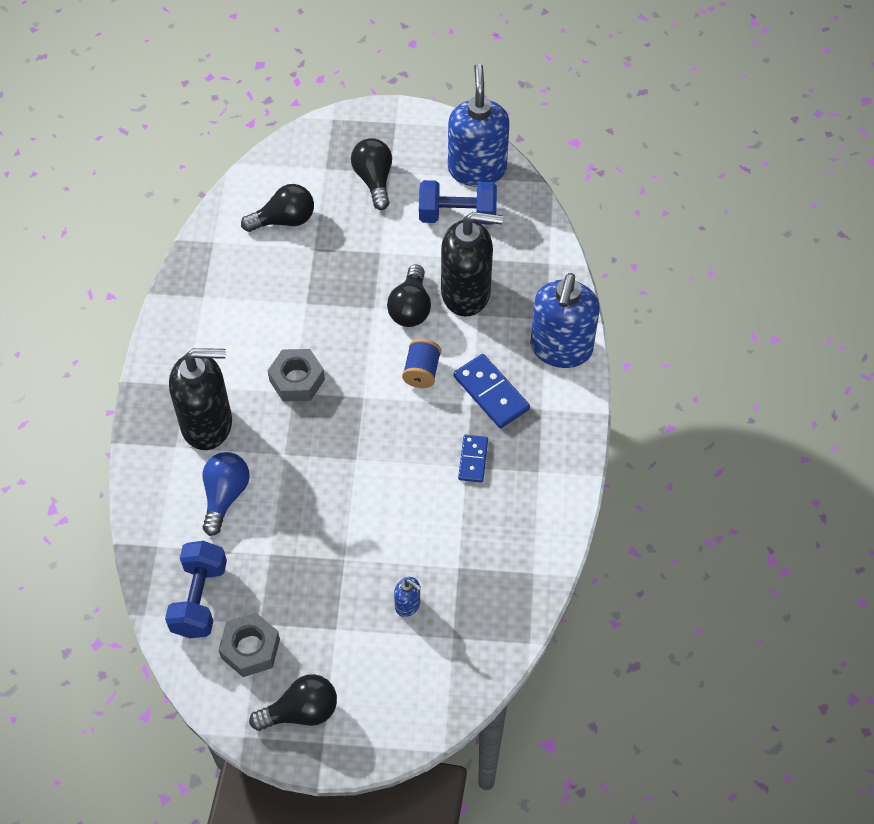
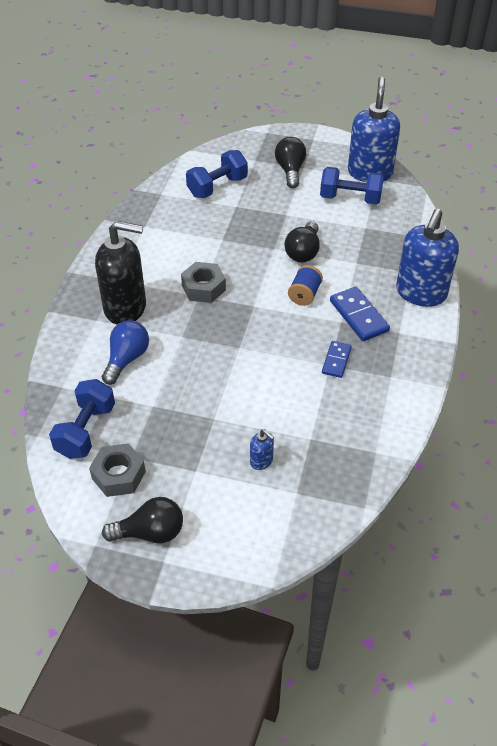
camera: 10 degrees right, 10 degrees down
black light bulb [241,184,314,232] -> blue dumbbell [186,150,248,198]
black soap dispenser [441,212,503,317] -> none

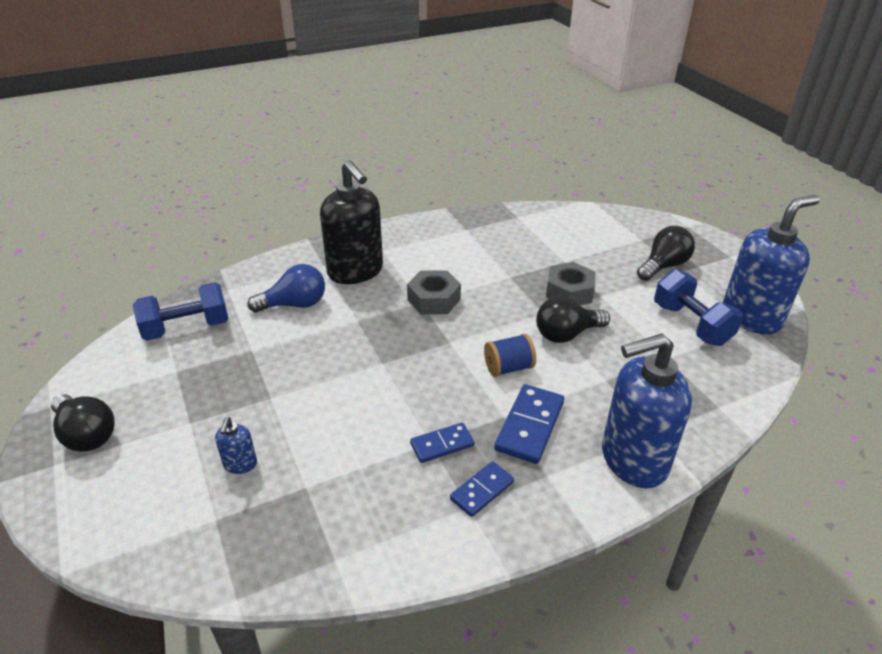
camera: 50 degrees right, 10 degrees down
grey nut [89,443,146,497] -> grey nut moved to [546,262,596,305]
blue dumbbell [186,150,248,198] -> none
none -> blue domino [450,461,514,517]

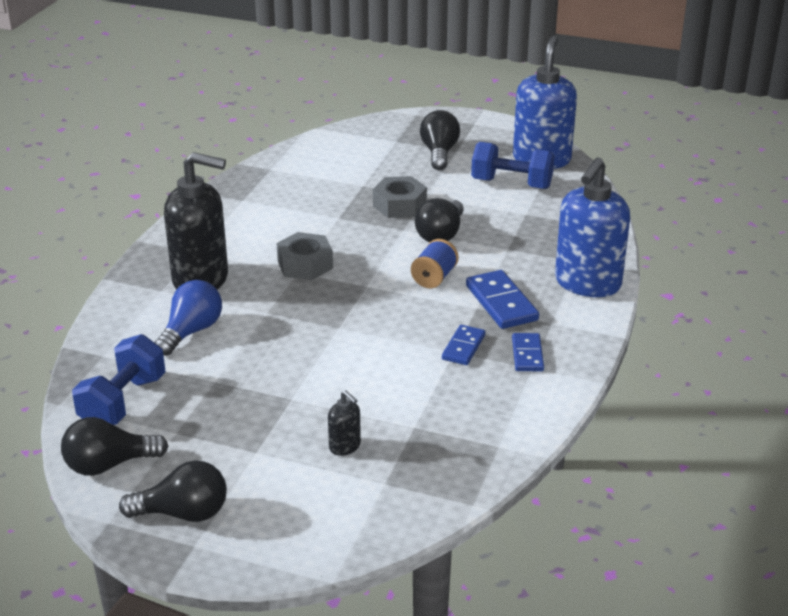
camera: 45 degrees left, 5 degrees down
blue soap dispenser [215,417,257,474] -> black soap dispenser [328,390,361,456]
none -> black light bulb [61,417,168,476]

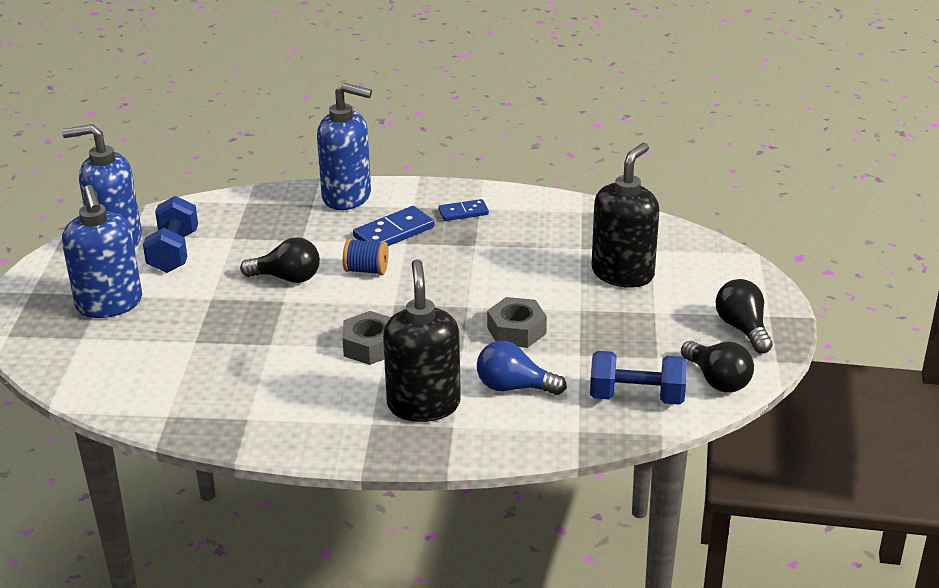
camera: 105 degrees left, 0 degrees up
black soap dispenser [328,390,361,456] -> black soap dispenser [591,143,659,288], size x2.35
grey nut [373,176,427,218] -> grey nut moved to [487,297,547,348]
black light bulb [420,110,460,170] -> blue soap dispenser [62,185,142,318]
blue domino [442,325,485,365] -> none

